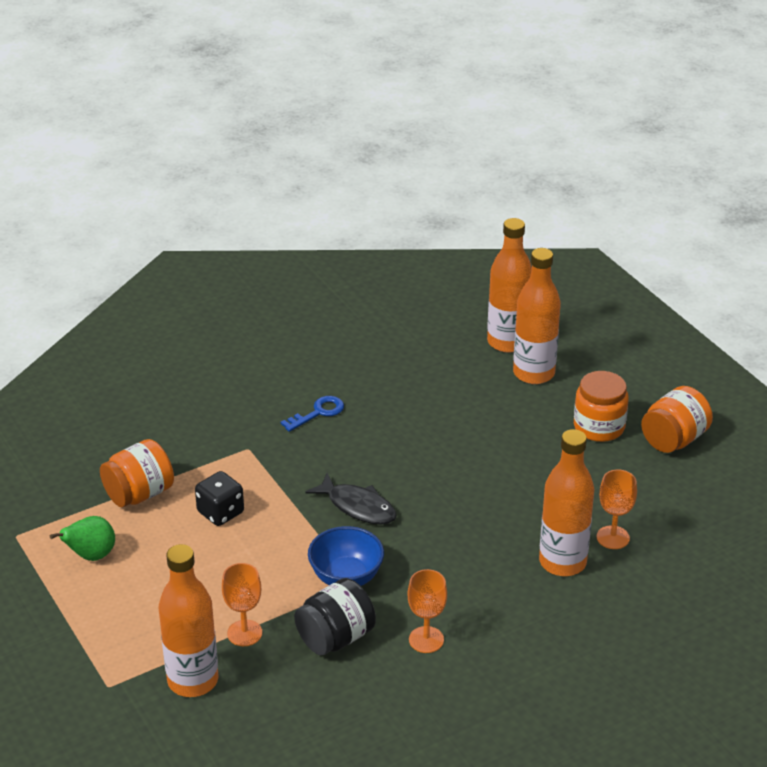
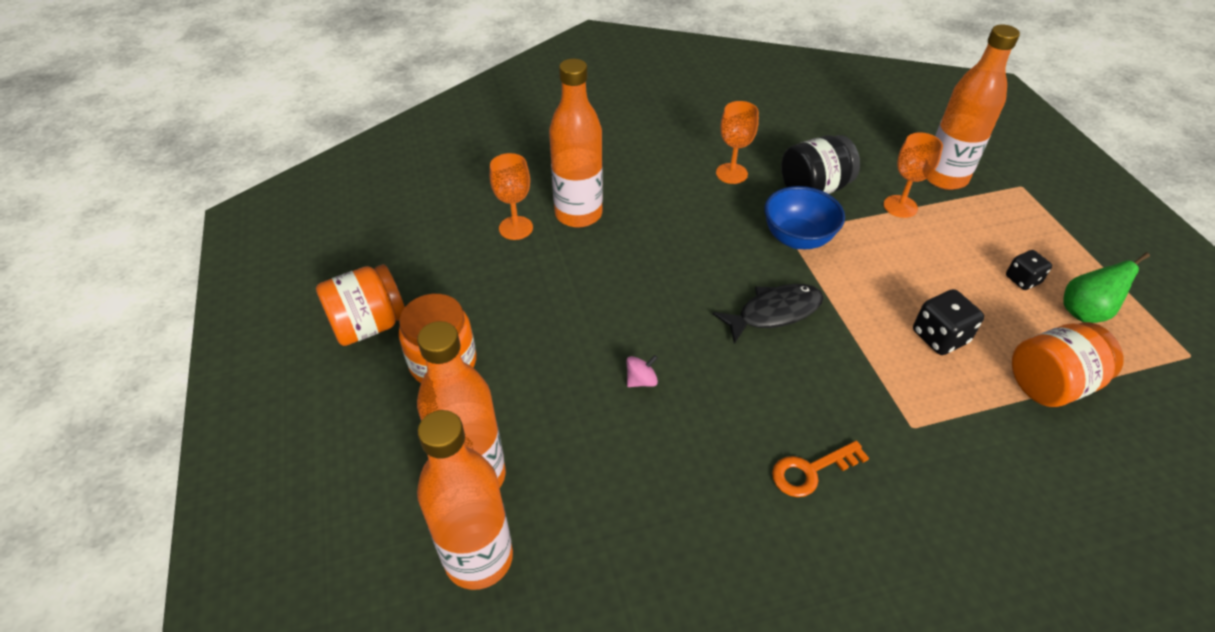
camera: 165 degrees left, 10 degrees up
blue key [281,396,344,432] -> orange key [772,441,869,497]
black fish [306,473,397,525] -> black fish turned 105 degrees clockwise [713,284,823,344]
none -> pink spinning top [627,355,658,387]
none -> black dice [1006,250,1052,290]

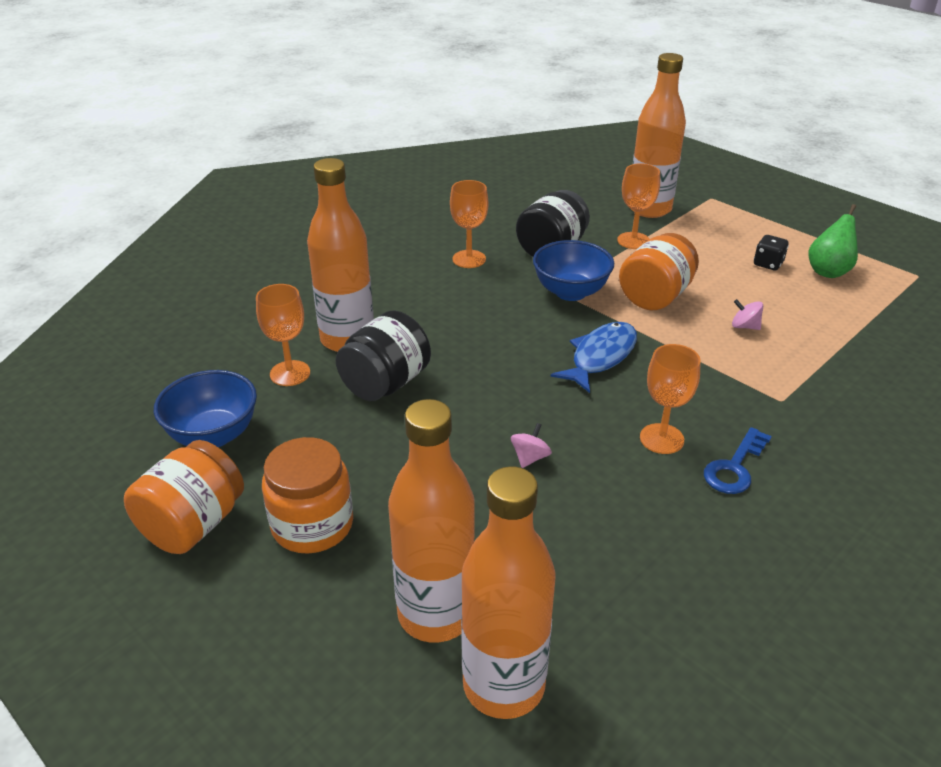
camera: 30 degrees left, 10 degrees down
black fish [713,284,823,344] -> blue fish [551,322,637,393]
orange key [772,441,869,497] -> blue key [704,427,772,494]
black dice [913,289,984,355] -> pink spinning top [732,299,763,330]
orange jar [1012,322,1123,407] -> orange jar moved to [619,233,699,310]
none -> blue bowl [154,370,257,447]
none -> black jar [336,310,431,401]
none -> orange goblet [640,344,701,454]

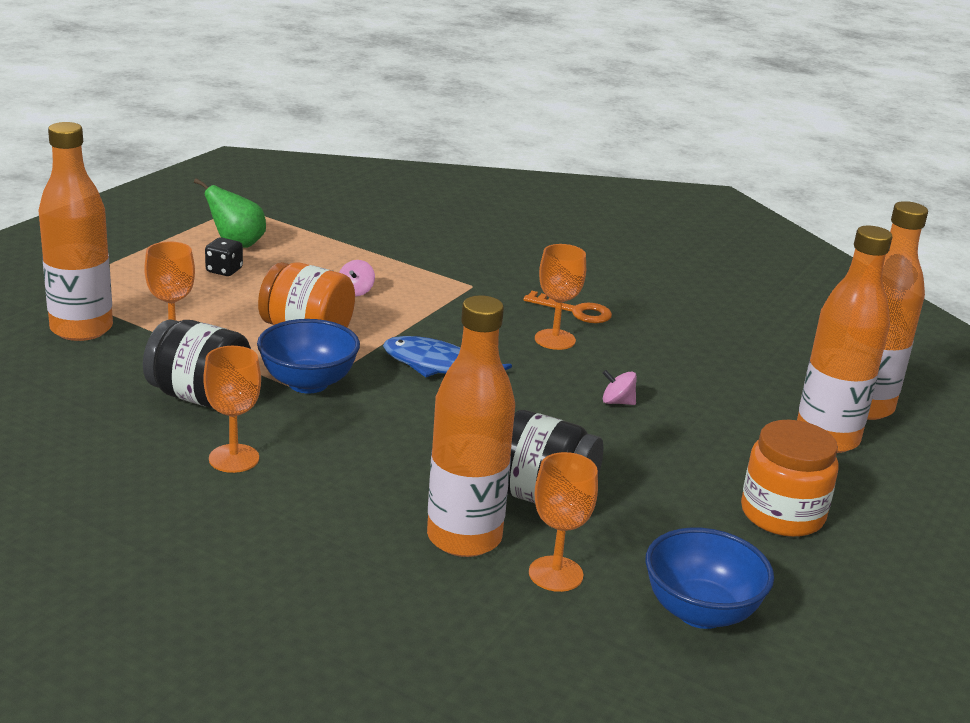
camera: 105 degrees left, 10 degrees down
orange jar [124,440,244,554] -> none
blue key [704,427,772,494] -> orange key [523,291,612,323]

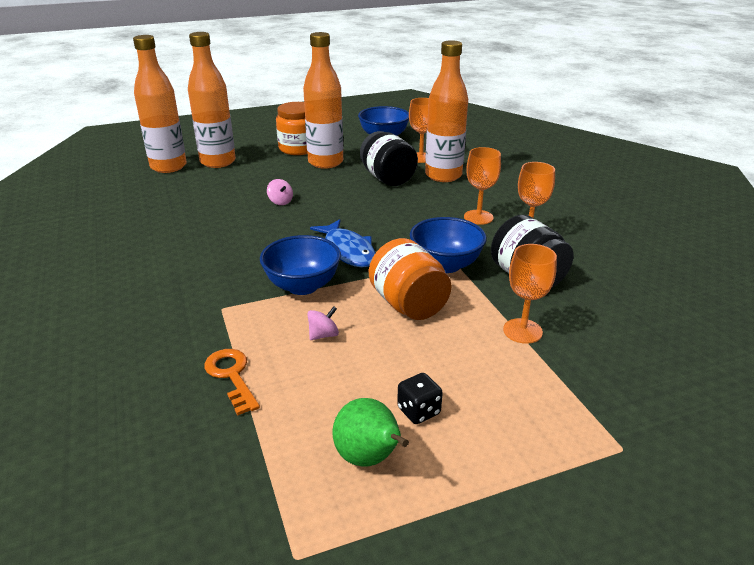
camera: 140 degrees left, 5 degrees up
orange bottle [38,122,113,341] -> orange bottle moved to [303,32,343,169]
orange key [523,291,612,323] -> orange key moved to [204,349,260,415]
orange goblet [535,244,586,350] -> orange goblet moved to [464,147,501,225]
none -> blue bowl [260,235,341,295]

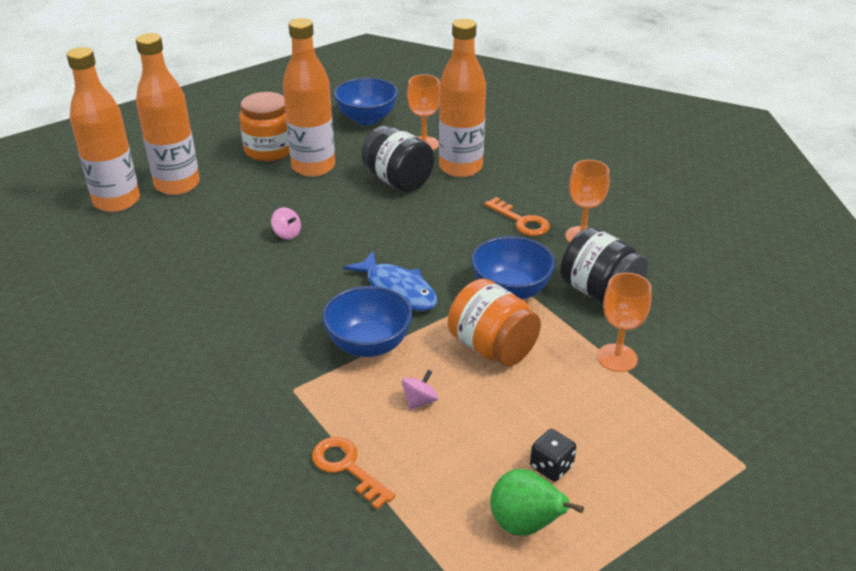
camera: 15 degrees left, 5 degrees up
orange goblet [464,147,501,225] -> orange key [484,197,550,236]

